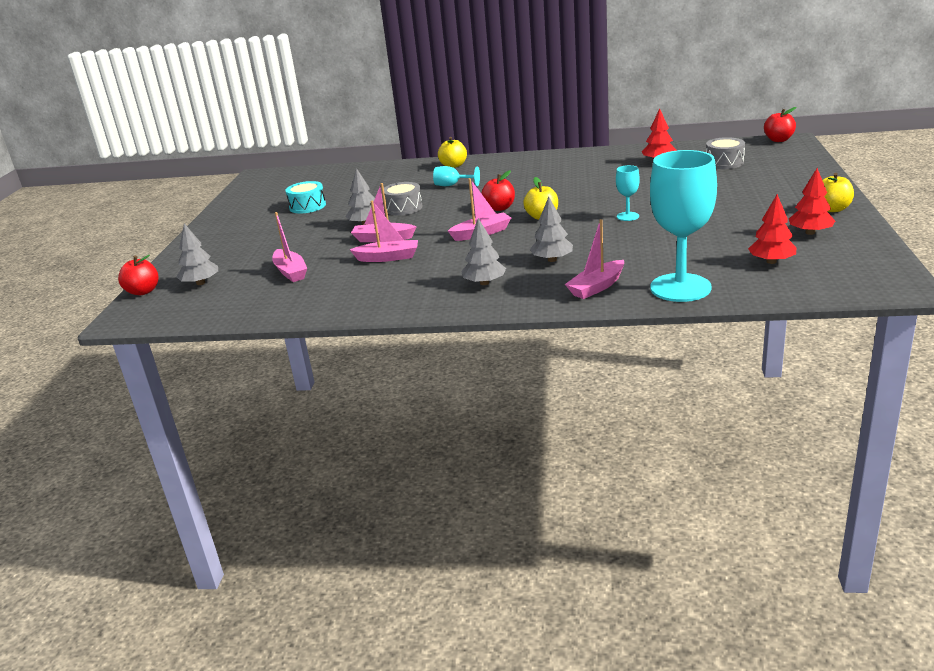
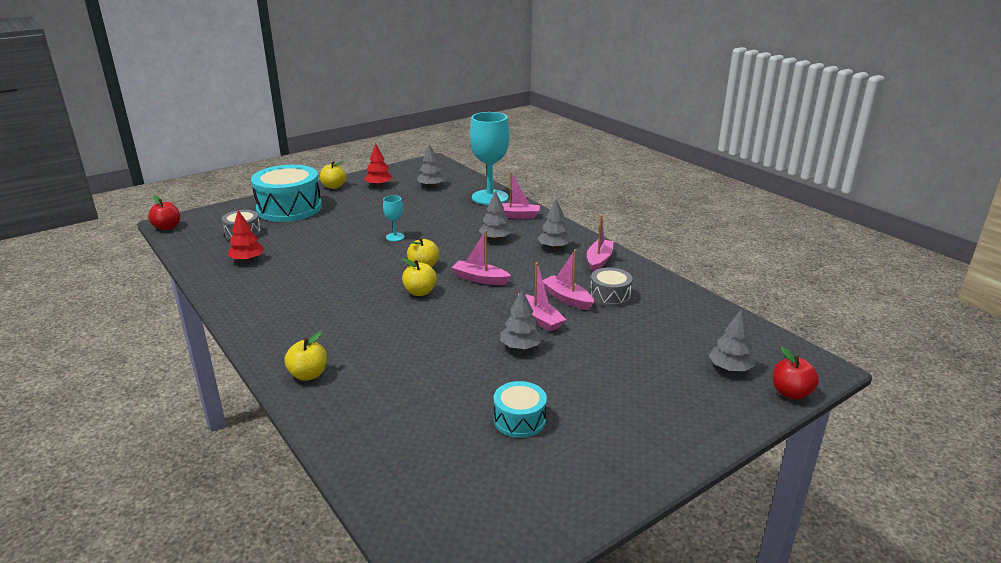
camera: 135 degrees left, 0 degrees up
pink boat [272,212,307,282] -> pink boat moved to [587,215,614,272]
grey drum [384,182,422,215] -> grey drum moved to [590,267,632,307]
turquoise goblet [433,166,480,186] -> none
red apple [481,170,515,211] -> yellow apple [402,258,437,296]
red tree [748,194,796,264] -> grey tree [417,144,445,188]
none -> turquoise drum [251,165,322,222]

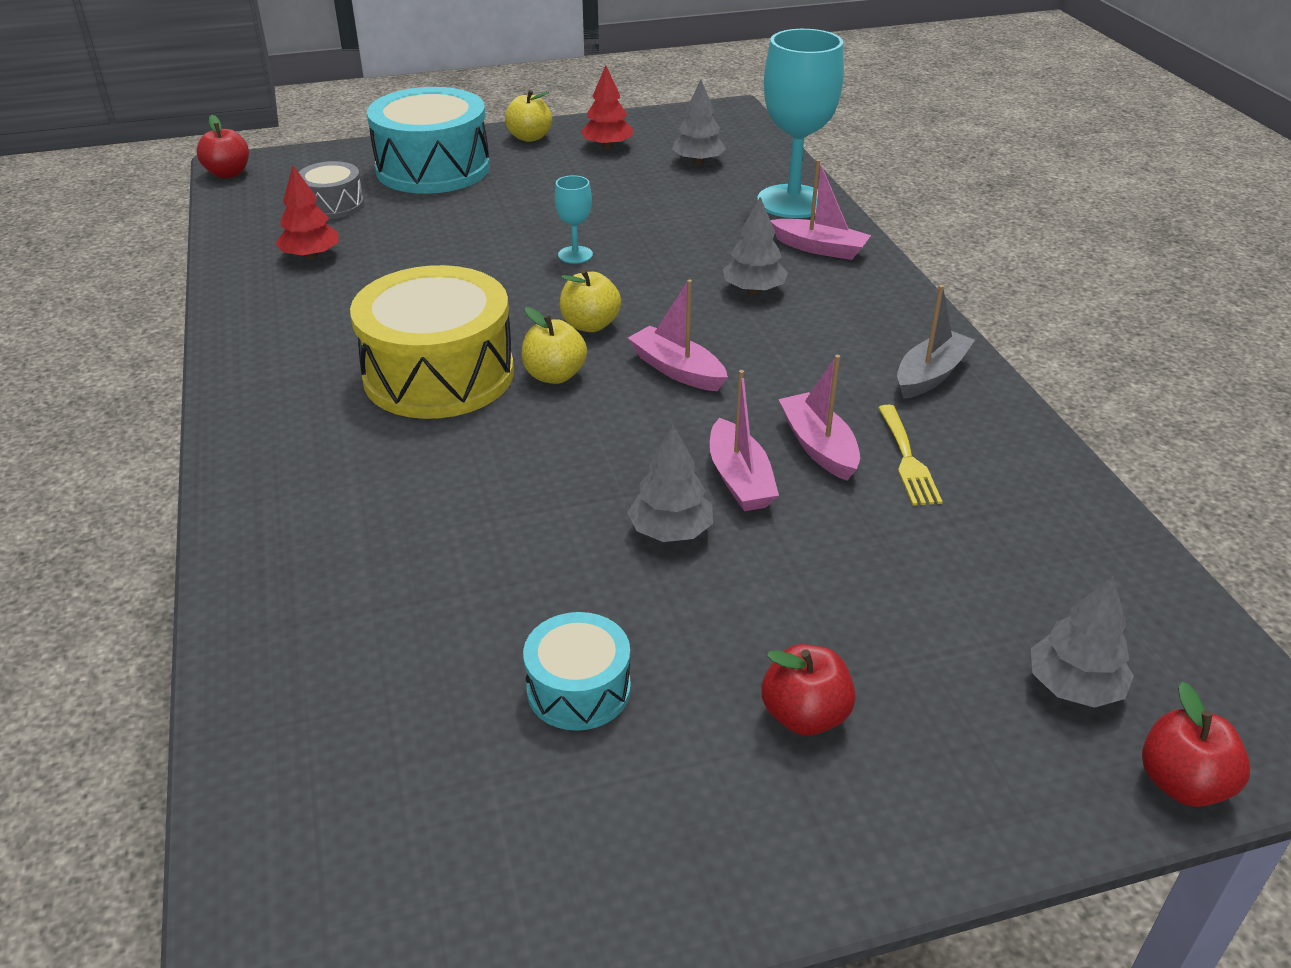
camera: 20 degrees right, 10 degrees up
yellow apple [284,331,327,381] -> none
grey tree [537,199,571,249] -> none
pink boat [587,215,614,272] -> grey boat [897,285,975,399]
grey drum [590,267,632,307] -> yellow fork [878,405,943,506]
none -> yellow drum [350,265,514,419]
none -> red apple [762,644,856,736]

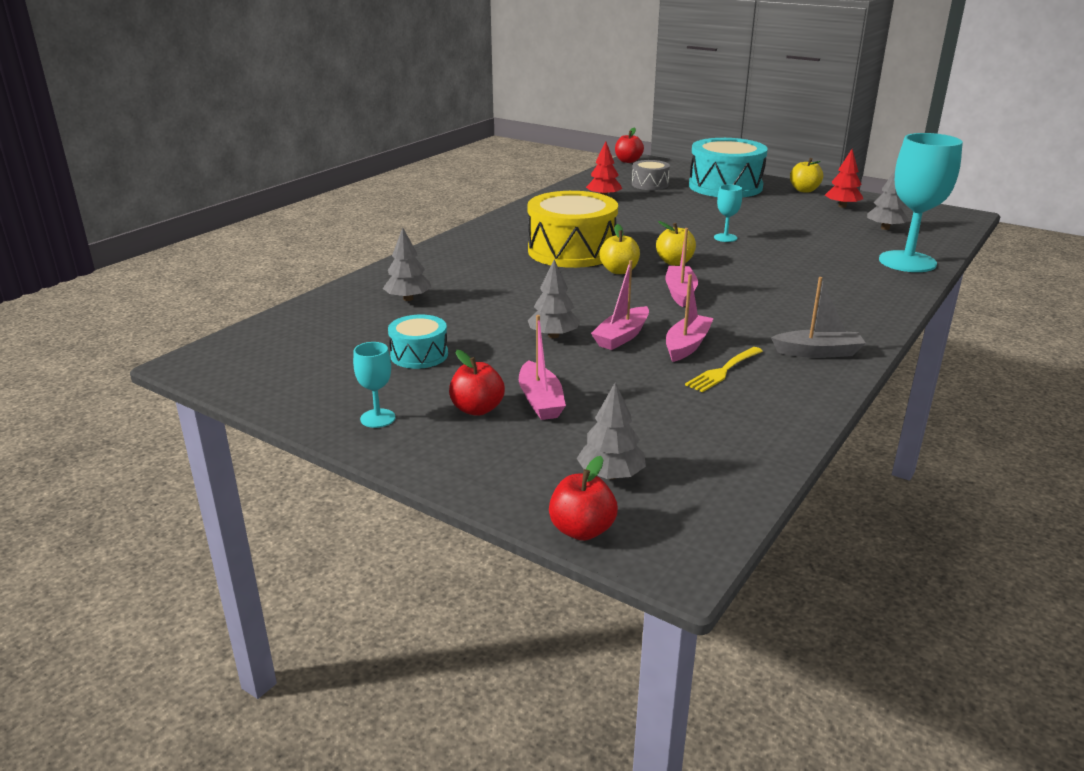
camera: 50 degrees right, 10 degrees down
grey tree [723,197,788,294] -> grey tree moved to [383,228,431,301]
pink boat [770,160,871,260] -> pink boat moved to [519,315,566,420]
none -> turquoise goblet [353,342,395,428]

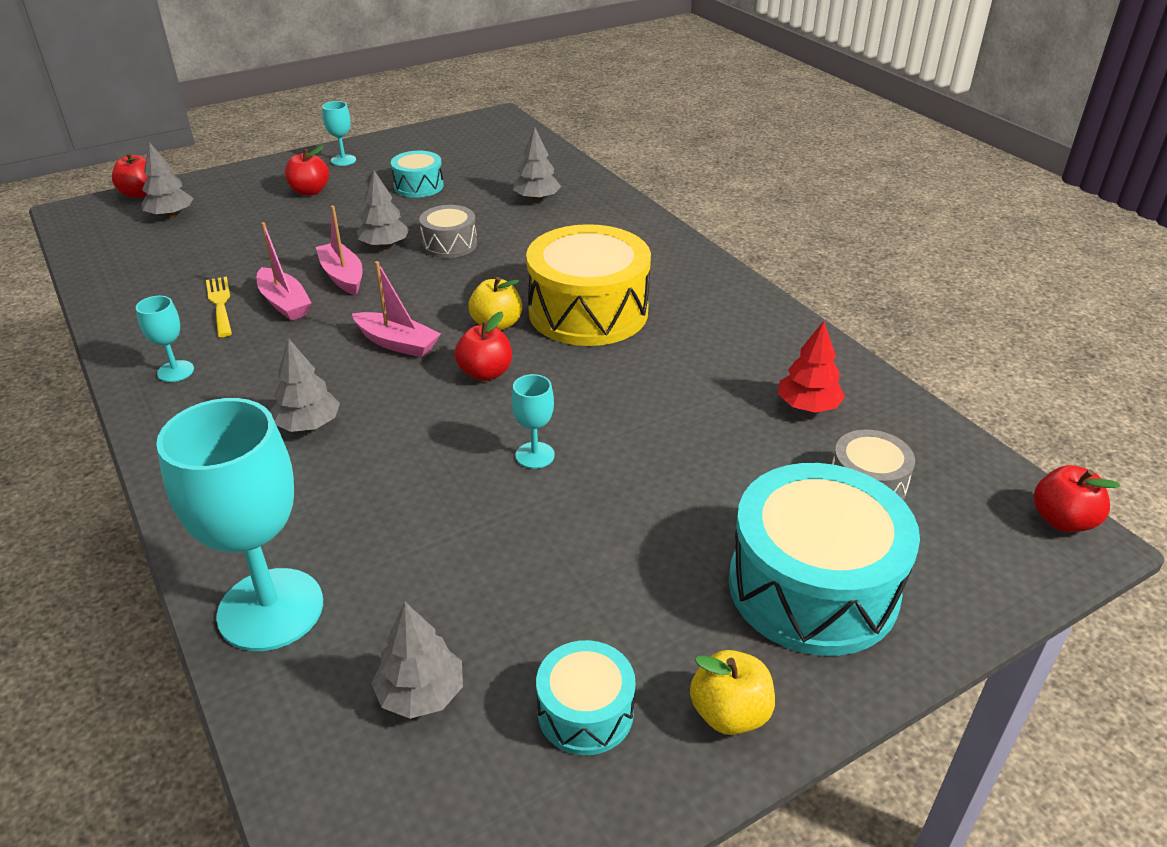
camera: 115 degrees right, 10 degrees up
pink boat [519,315,566,420] -> none
yellow apple [656,221,696,266] -> red apple [454,312,512,381]
grey boat [771,277,866,358] -> turquoise goblet [136,296,194,382]
red tree [825,149,863,208] -> turquoise drum [536,640,636,755]
none -> grey tree [271,338,340,432]
none -> grey drum [419,205,477,258]

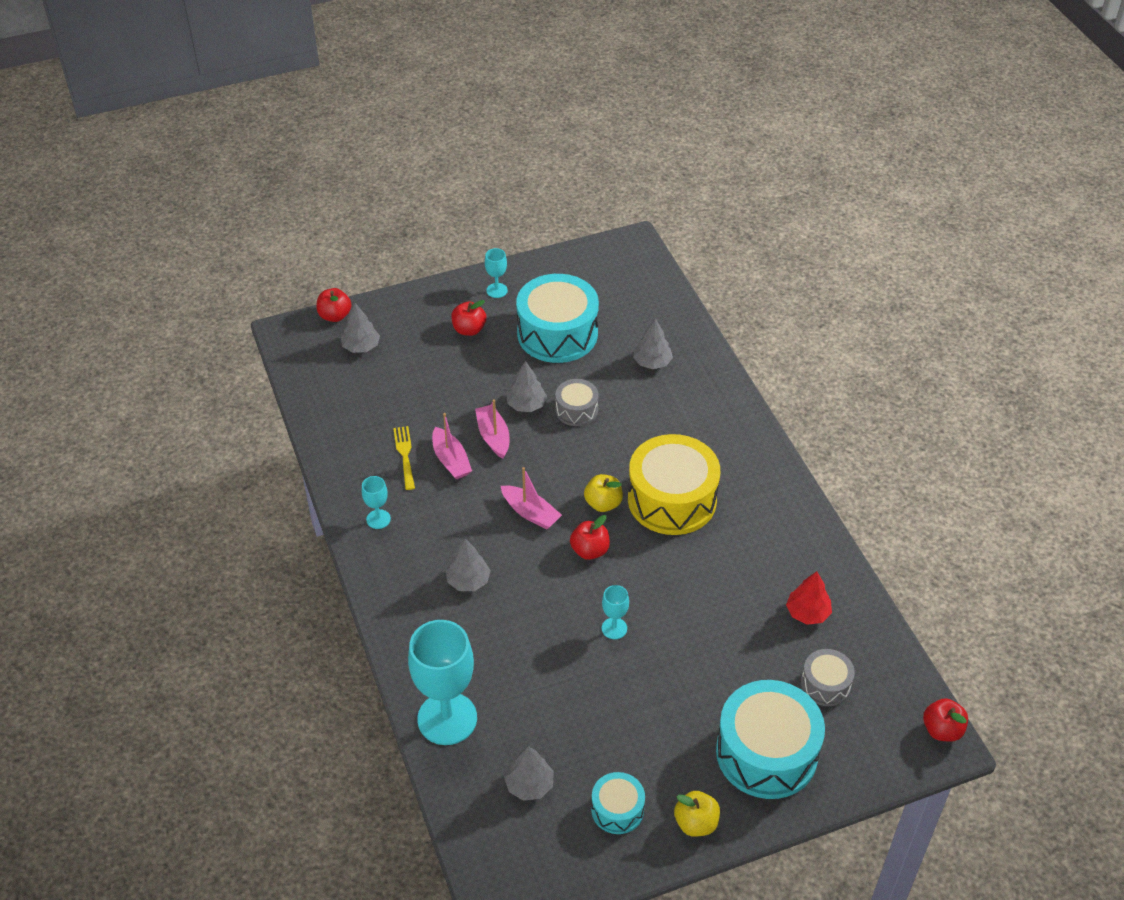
camera: 10 degrees right, 10 degrees up
turquoise drum [391,151,444,198] -> turquoise drum [516,274,599,363], size x1.98

